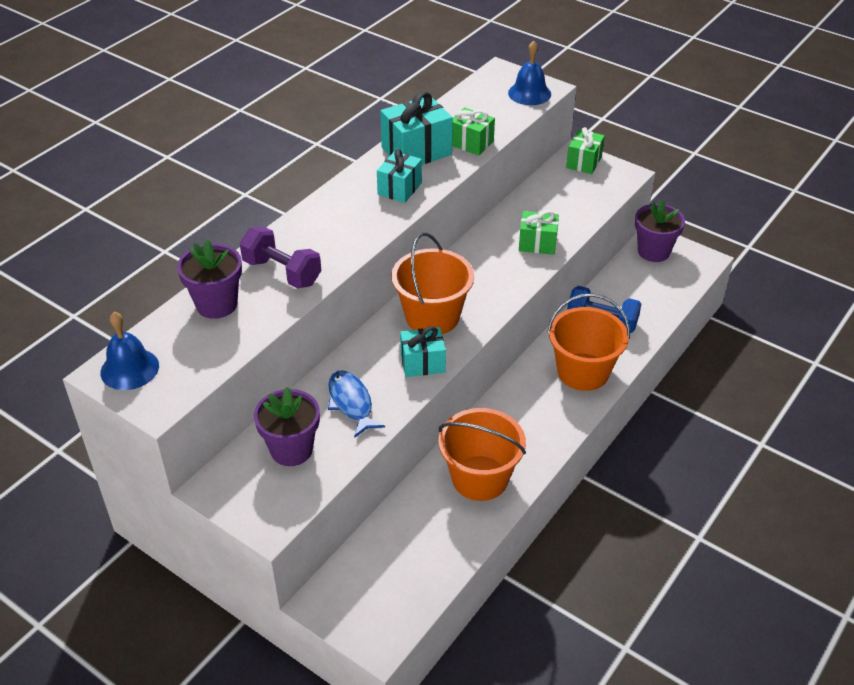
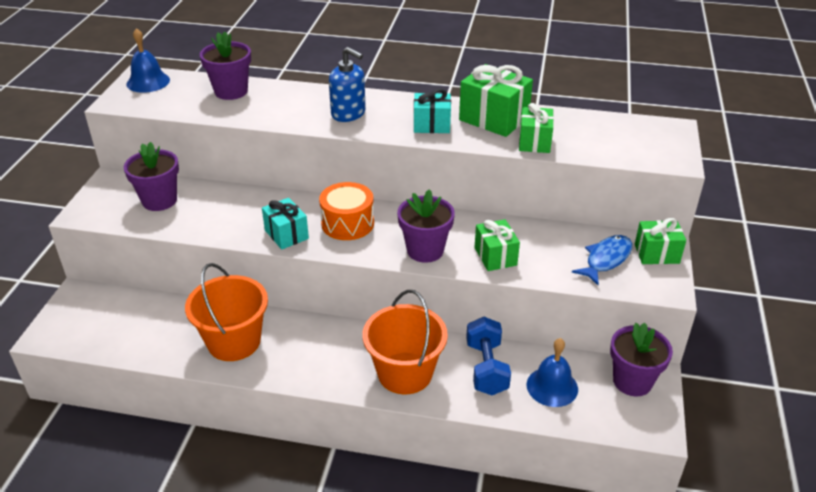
camera: 65 degrees right, 5 degrees down
purple dumbbell [240,227,321,288] -> none
blue fish [328,370,385,438] -> blue fish moved to [572,235,632,285]
turquoise gift [380,92,453,165] -> green gift [459,64,533,137]
orange bucket [391,233,474,334] -> orange drum [319,182,374,240]
blue bell [508,41,551,105] -> blue bell moved to [527,338,578,407]
none -> blue soap dispenser [329,47,366,122]
none -> purple flower pot [397,189,455,263]

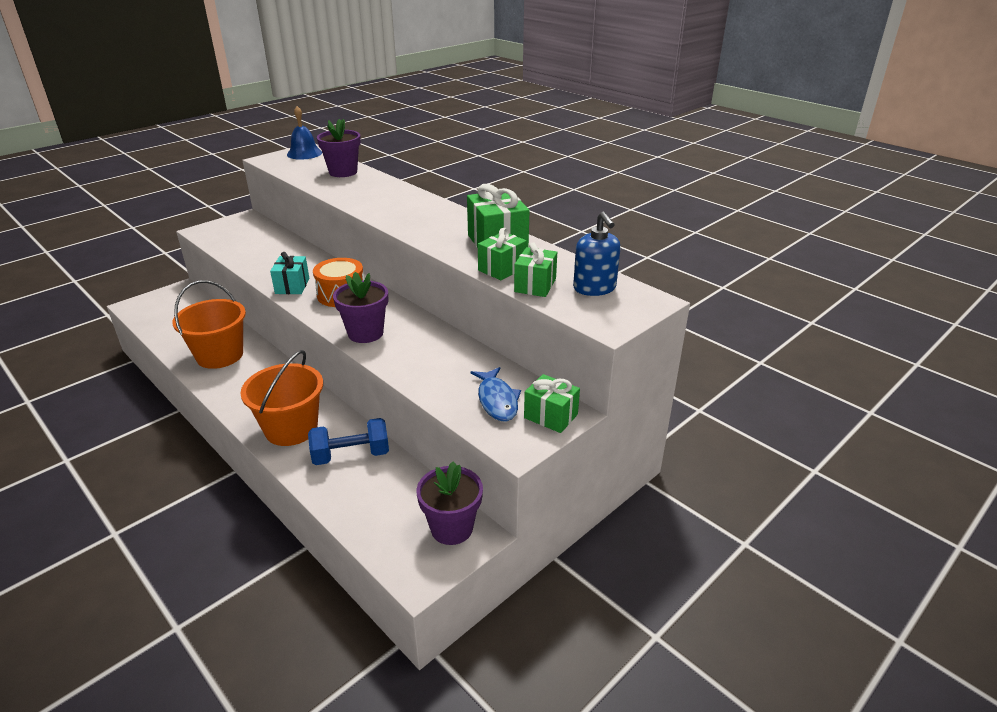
camera: 35 degrees right, 5 degrees down
purple flower pot [124,142,179,211] -> none
blue soap dispenser [329,47,366,122] -> blue soap dispenser moved to [573,212,620,296]
turquoise gift [414,89,451,133] -> none
blue dumbbell [466,317,511,395] -> blue dumbbell turned 45 degrees clockwise [308,418,389,465]
green gift [474,219,520,271] -> green gift moved to [514,243,557,297]
blue bell [527,338,578,407] -> none
blue fish [572,235,632,285] -> blue fish turned 90 degrees clockwise [471,367,521,421]

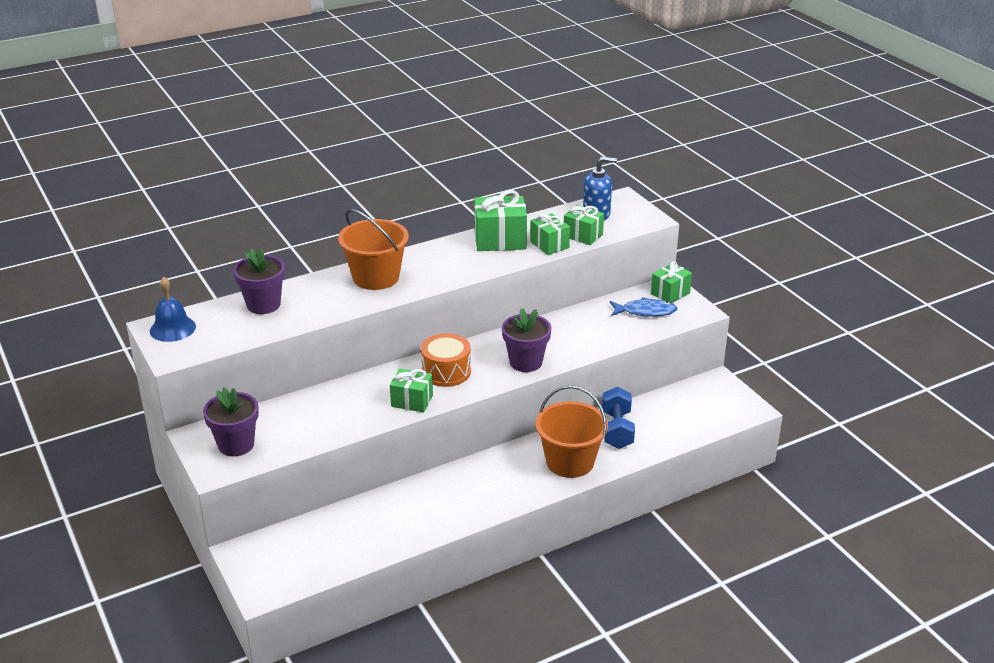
camera: 75 degrees left, 0 degrees up
orange bucket [172,280,246,369] -> orange bucket moved to [338,209,409,290]
turquoise gift [270,252,309,294] -> green gift [390,368,433,413]
purple flower pot [416,461,483,545] -> purple flower pot moved to [203,387,259,456]

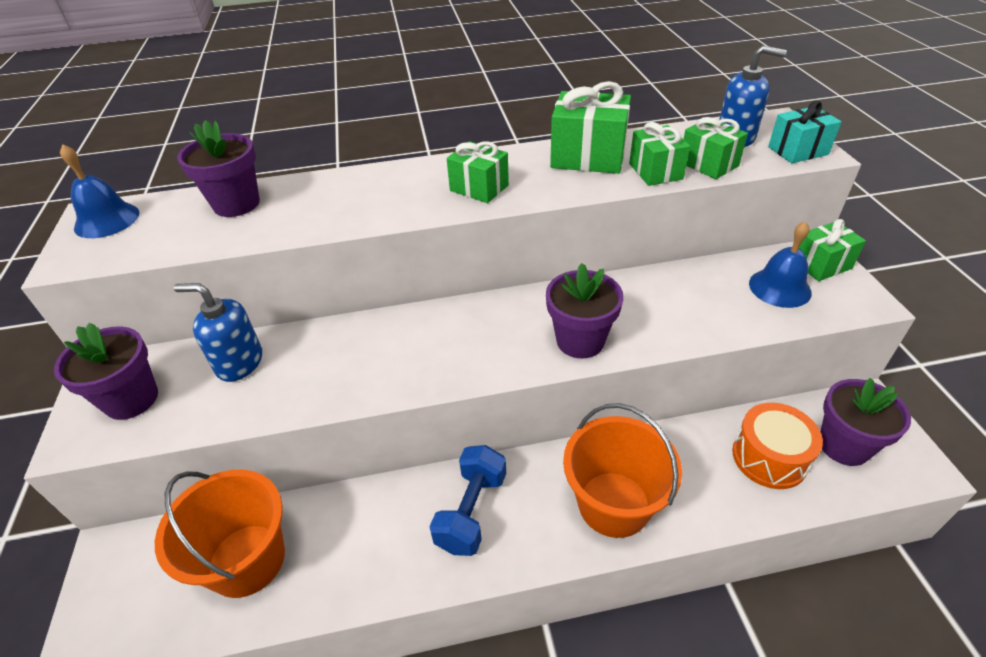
camera: 20 degrees right, 10 degrees up
orange bucket [338,209,409,290] -> orange bucket moved to [155,469,285,598]
green gift [390,368,433,413] -> green gift moved to [446,141,509,203]
orange drum [421,333,471,387] -> orange drum moved to [732,403,823,489]
blue dumbbell [602,387,635,449] -> blue dumbbell moved to [429,445,506,556]
blue fish [610,297,677,317] -> blue bell [749,221,812,308]
none -> blue soap dispenser [174,283,262,382]
none -> turquoise gift [768,101,842,163]
none -> purple flower pot [820,378,911,466]

